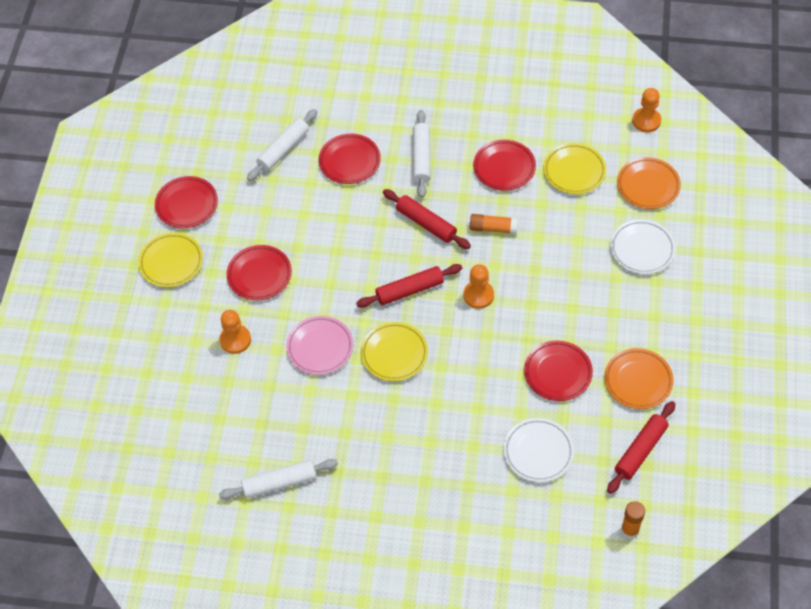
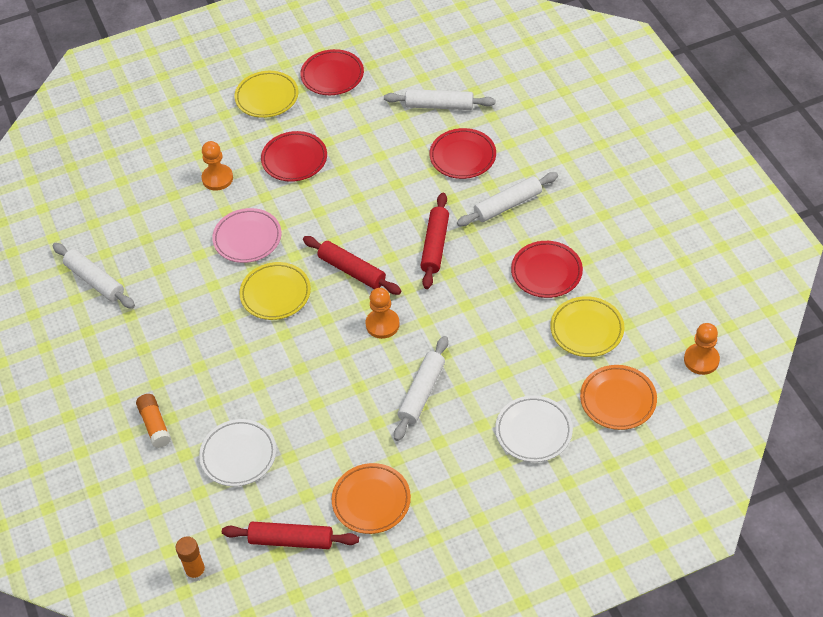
camera: 60 degrees right, 5 degrees down
orange glue stick [470,214,518,234] -> orange glue stick moved to [136,394,171,448]
red plate [524,341,593,401] -> none
none -> white rolling pin [394,336,448,441]

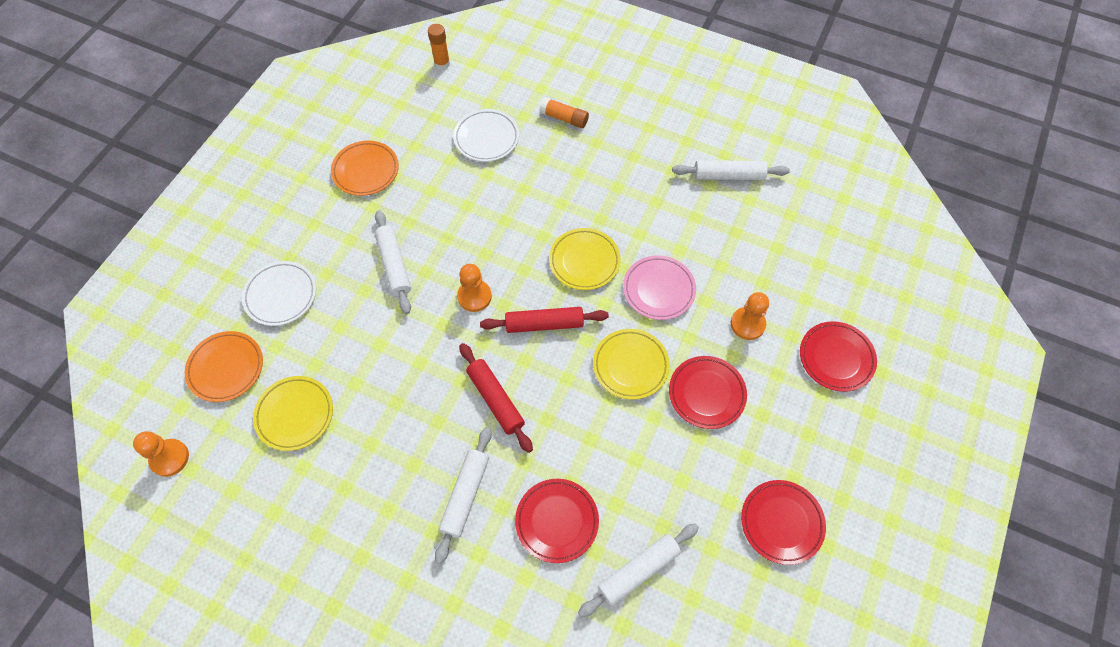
camera: 135 degrees right, 10 degrees up
red rolling pin [222,522,359,549] -> none
yellow plate [234,71,298,118] -> yellow plate moved to [593,329,670,400]
red plate [511,241,583,298] -> red plate moved to [800,321,877,392]

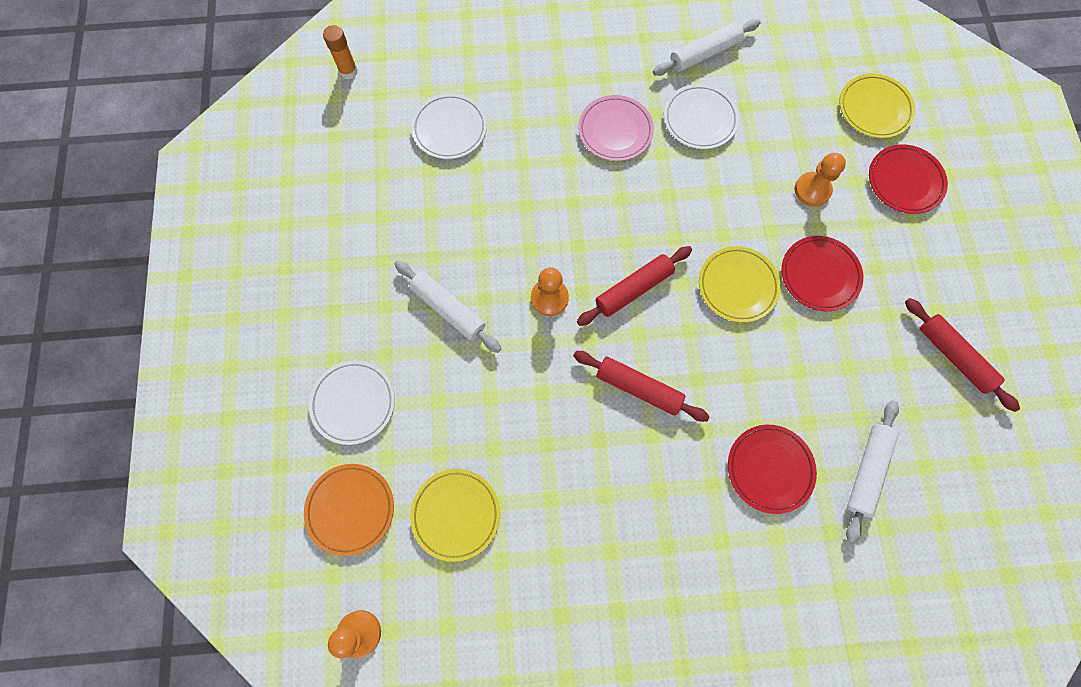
camera: 30 degrees left, 10 degrees up
orange plate [331,141,399,196] -> none
white rolling pin [435,427,492,564] -> none
orange glue stick [539,97,589,128] -> none
yellow plate [549,228,621,290] -> yellow plate moved to [839,74,915,138]
pink plate [623,255,696,320] -> pink plate moved to [578,95,654,161]
red plate [741,480,826,565] -> red rolling pin [905,298,1020,412]
none -> white plate [664,84,739,149]

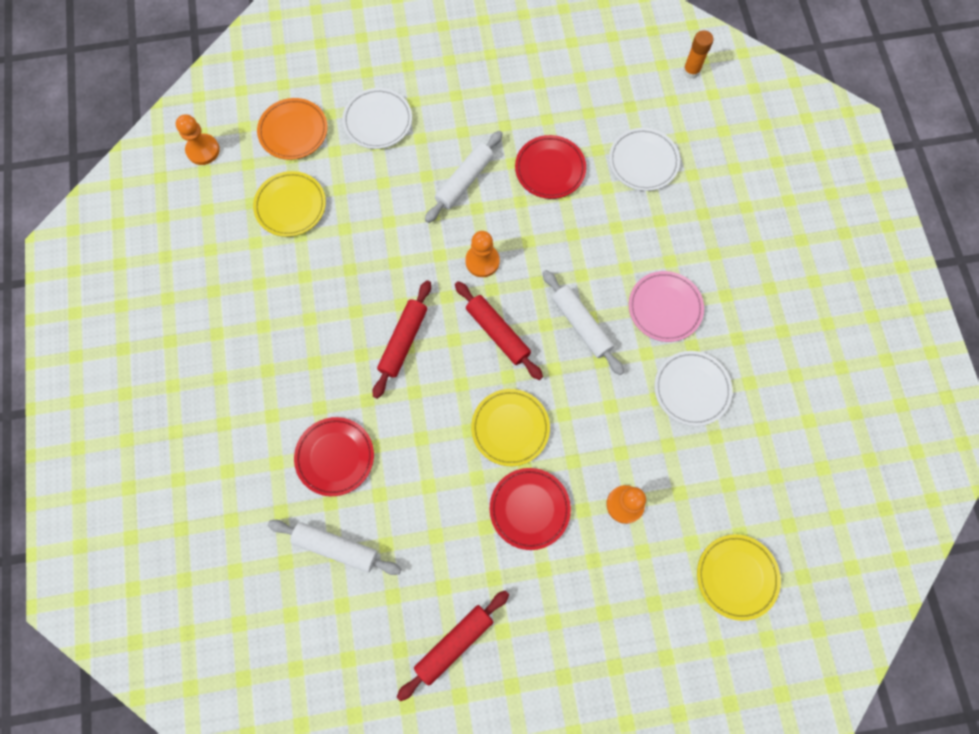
camera: 85 degrees right, 0 degrees up
white rolling pin [653,19,761,76] -> white rolling pin moved to [543,270,624,375]
red plate [869,144,948,214] -> red plate moved to [515,135,586,199]

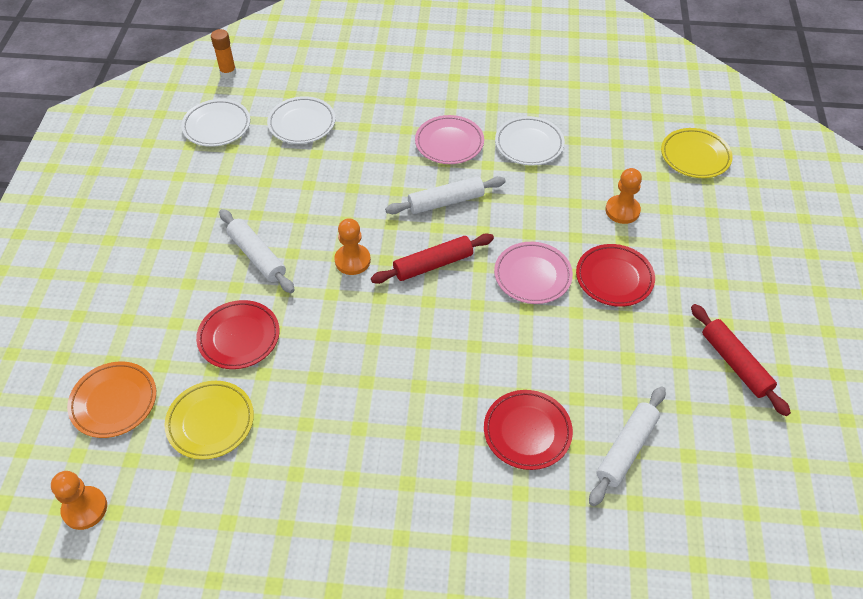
camera: 75 degrees left, 20 degrees down
white plate [342,88,412,149] -> white plate moved to [181,99,250,147]
red rolling pin [373,280,431,399] -> none
yellow plate [471,389,550,466] -> pink plate [494,242,573,304]
red plate [515,135,586,199] -> red plate moved to [196,300,280,369]

